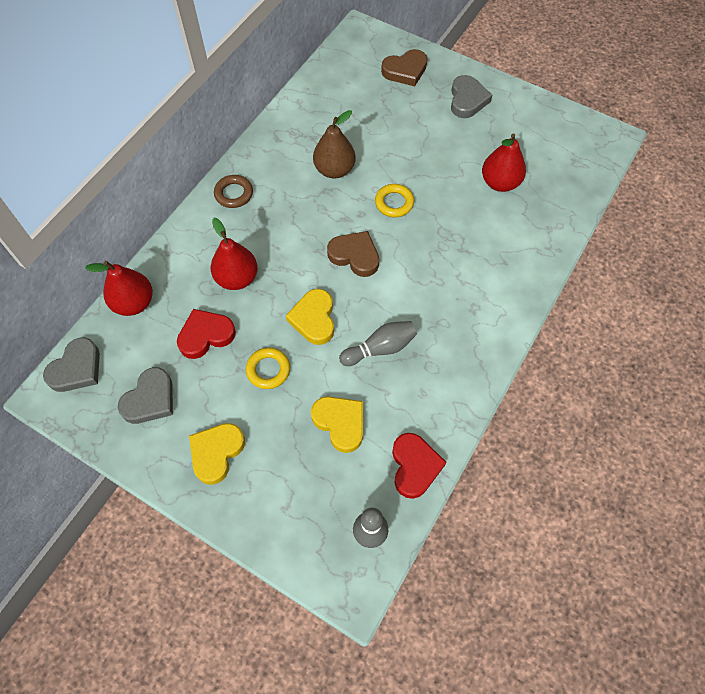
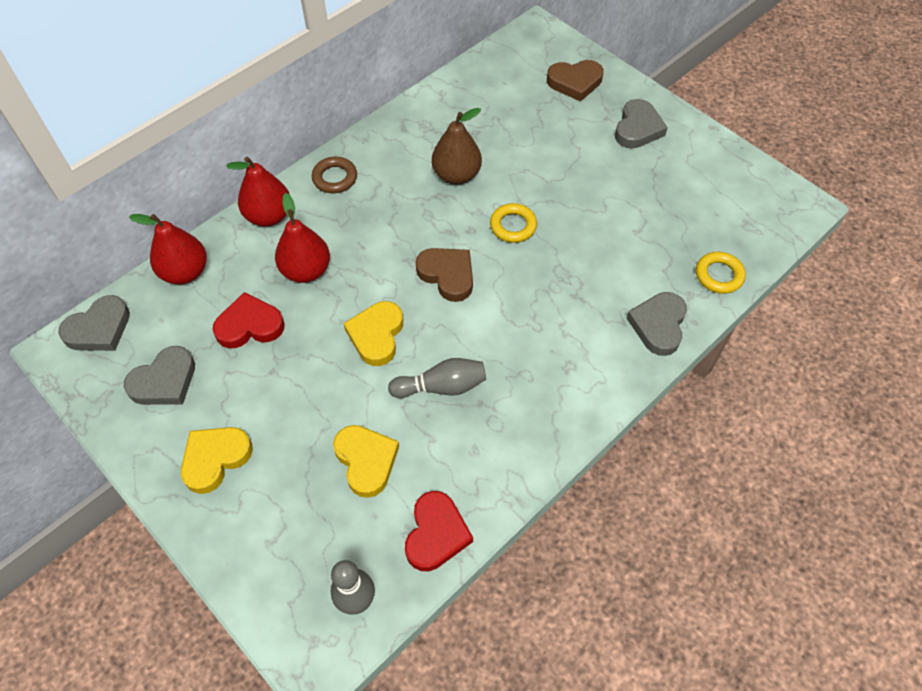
camera: 15 degrees right, 5 degrees down
yellow ring [246,348,290,389] -> yellow ring moved to [696,252,746,294]
red pear [482,133,526,192] -> red pear moved to [226,157,289,227]
none -> grey heart [627,292,687,356]

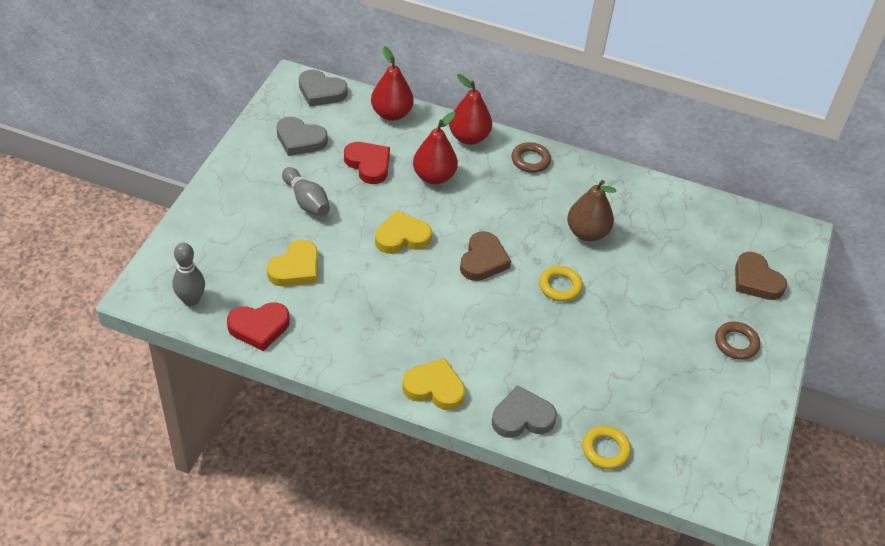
camera: 60 degrees right, 10 degrees down
yellow heart [181,427,253,494] -> yellow heart moved to [402,358,465,410]
grey bowling pin [388,358,486,398] -> grey bowling pin moved to [282,167,330,216]
grey heart [615,99,668,149] -> brown ring [715,322,760,360]

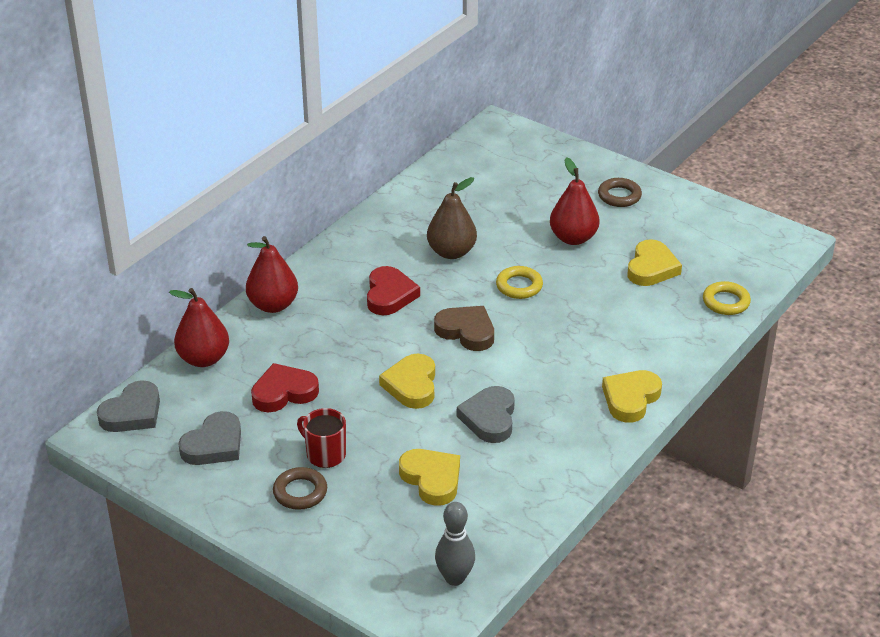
camera: 70 degrees left, 10 degrees down
red heart [227,302,290,351] -> red heart moved to [367,266,420,315]
grey bowling pin [282,167,330,216] -> red mug [297,408,346,468]
red pear [413,112,458,184] -> red pear moved to [550,157,600,245]
grey heart [492,385,557,438] -> grey heart moved to [457,386,515,443]
brown ring [511,142,551,173] -> brown ring moved to [273,467,327,510]
brown heart [735,252,787,300] -> none
none -> yellow heart [627,239,682,286]

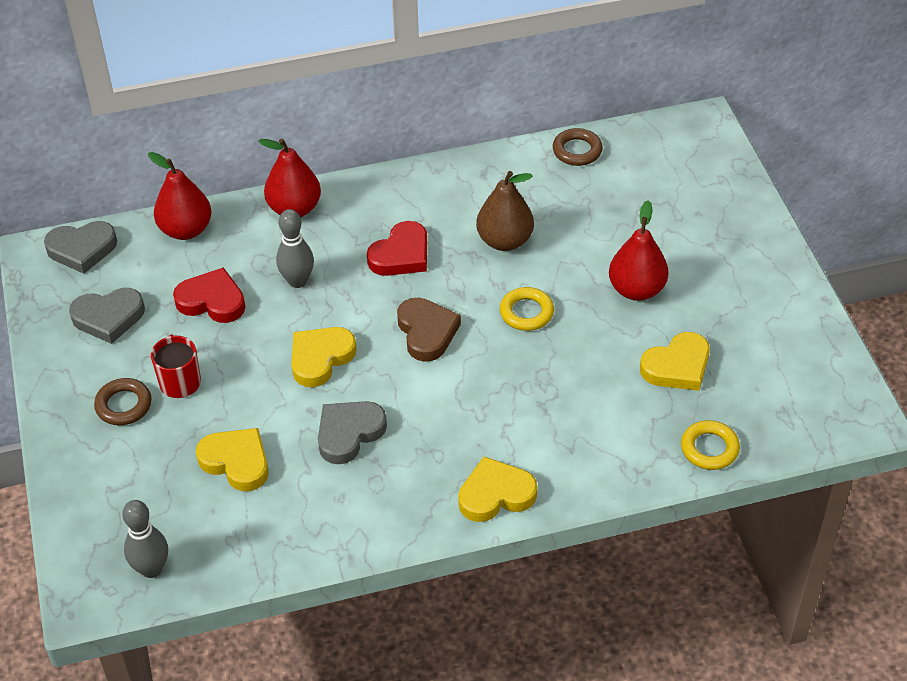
camera: 40 degrees right, 10 degrees up
yellow heart [399,449,460,506] -> yellow heart turned 60 degrees counterclockwise [196,428,269,491]
brown ring [598,178,642,207] -> brown ring moved to [553,128,603,166]
none -> grey bowling pin [276,209,314,288]

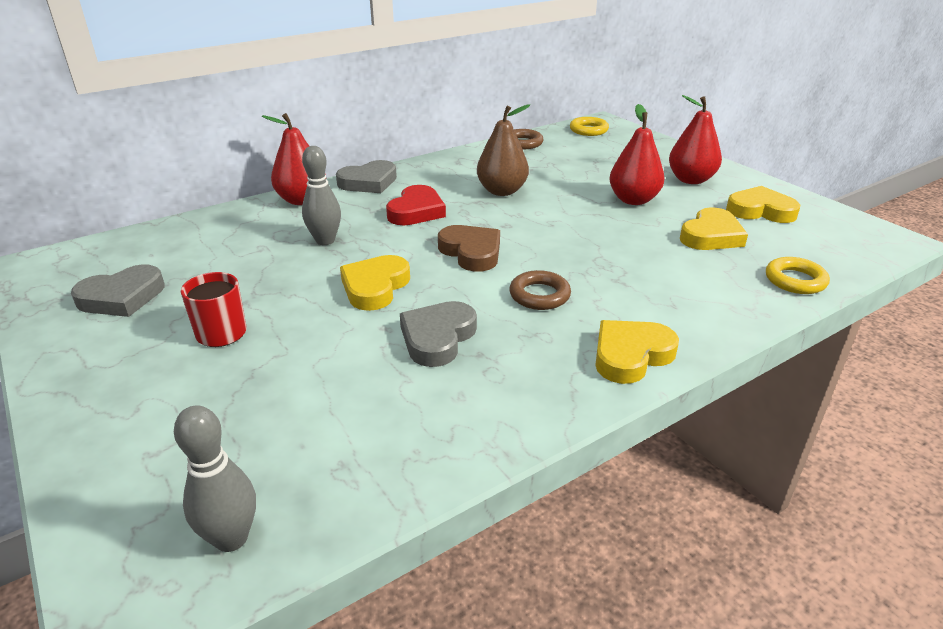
camera: 20 degrees left, 15 degrees down
grey heart [44,221,117,274] -> grey heart moved to [336,160,397,193]
brown ring [94,378,152,425] -> brown ring moved to [509,270,571,310]
red pear [148,152,211,240] -> red pear moved to [669,95,722,184]
red heart [173,267,245,323] -> none
yellow heart [196,428,269,491] -> yellow heart moved to [726,186,800,223]
yellow ring [500,287,554,331] -> yellow ring moved to [570,117,609,136]

